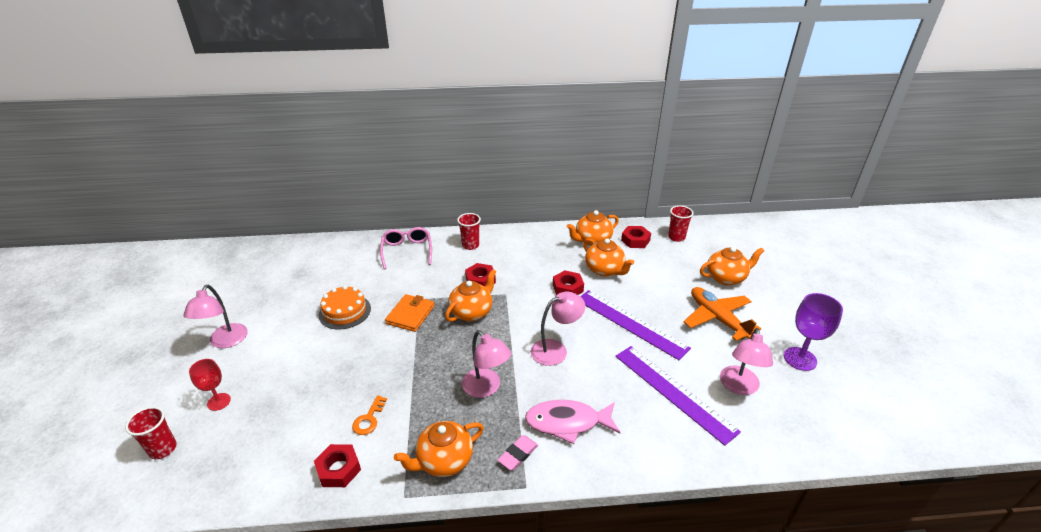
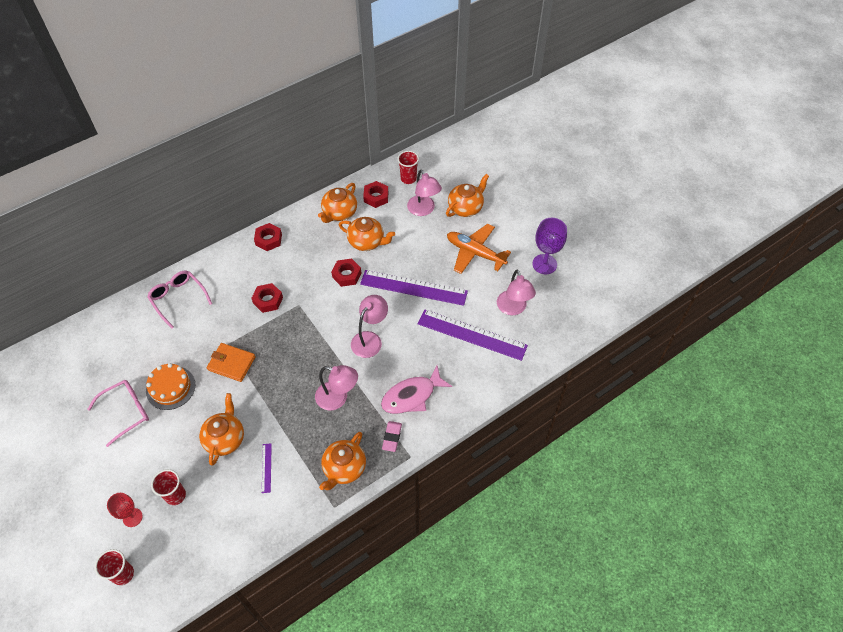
camera: 30 degrees left, 20 degrees up
pink lamp [183,285,248,348] -> pink lamp moved to [407,169,442,216]
red nut [314,444,361,487] -> red nut moved to [254,223,282,251]
orange key [352,395,387,435] -> purple ruler [262,443,272,493]
orange wallet [385,294,435,332] -> orange wallet turned 60 degrees counterclockwise [207,343,256,382]
orange teapot [445,269,497,322] -> orange teapot moved to [199,393,244,466]
red cup [457,213,481,250] -> red cup moved to [151,469,186,505]
none -> pink glasses [88,380,149,447]

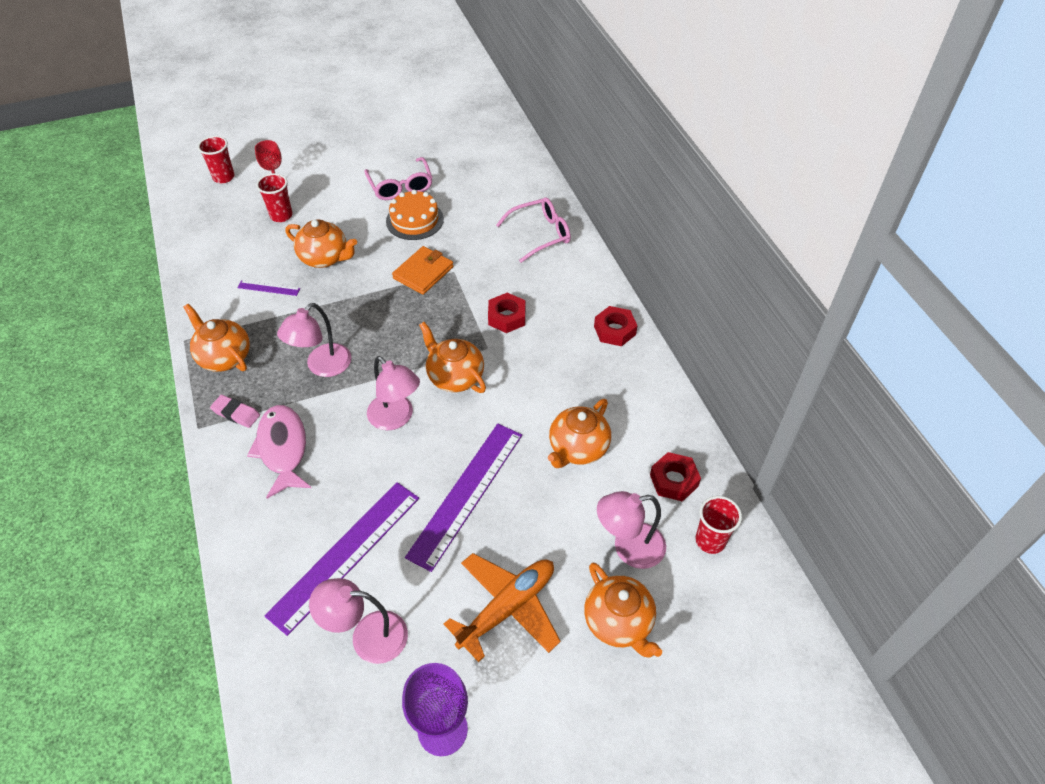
camera: 105 degrees right, 5 degrees down
orange teapot [318,183,357,223] -> orange teapot moved to [419,322,486,393]
red nut [331,259,361,287] -> none

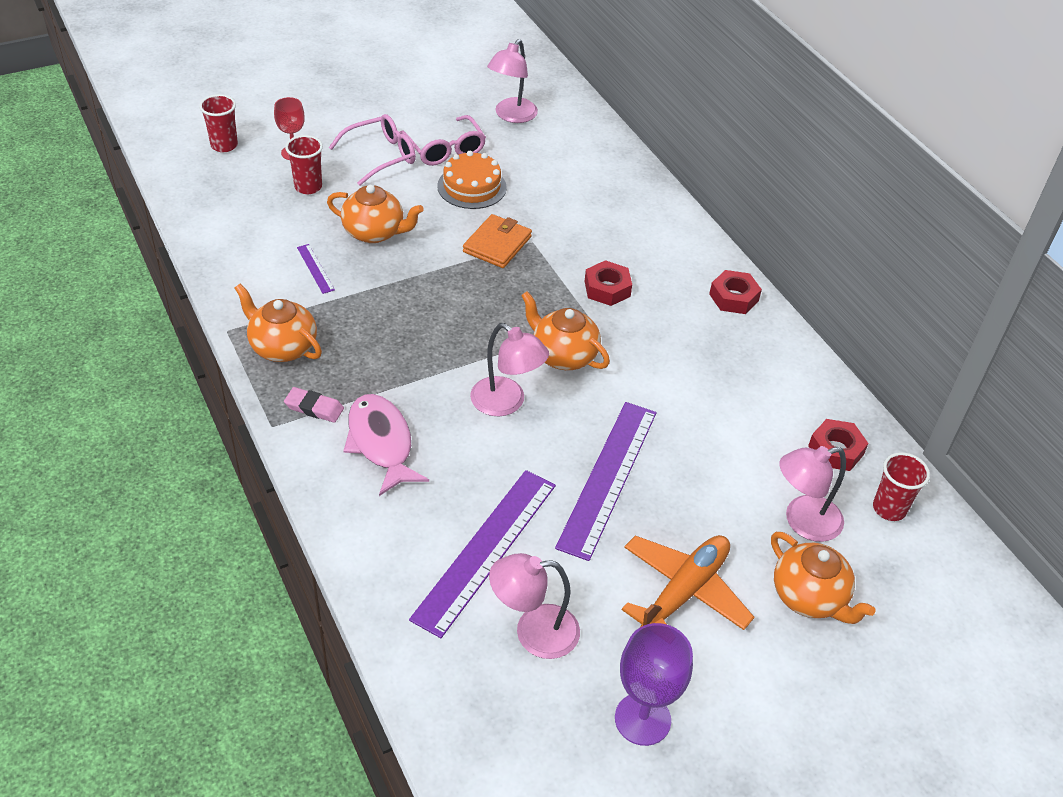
camera: 10 degrees left, 5 degrees down
purple ruler [238,280,300,296] -> purple ruler turned 60 degrees clockwise [297,244,335,294]
pink lamp [277,303,351,377] -> pink lamp moved to [487,39,538,123]
pink glasses [496,197,571,263] -> pink glasses moved to [329,114,416,186]
orange teapot [548,399,611,468] -> none

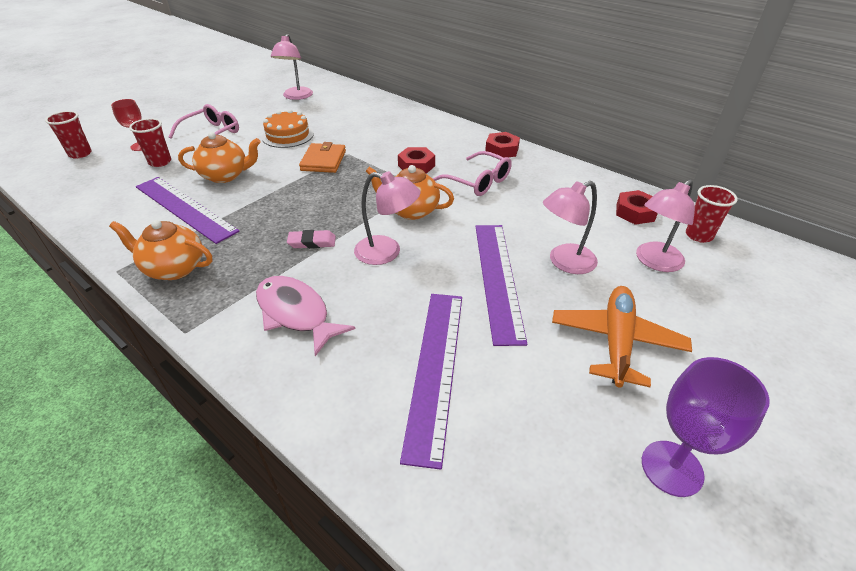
camera: 20 degrees left, 5 degrees down
pink eraser [284,387,344,423] -> pink eraser moved to [287,230,336,248]
purple ruler [297,244,335,294] -> purple ruler [136,177,240,244], size x2.37
pink glasses [400,115,486,166] -> pink glasses moved to [433,151,512,196]
pink lamp [489,553,580,659] -> pink lamp moved to [543,181,598,274]
orange teapot [771,532,875,624] -> none

